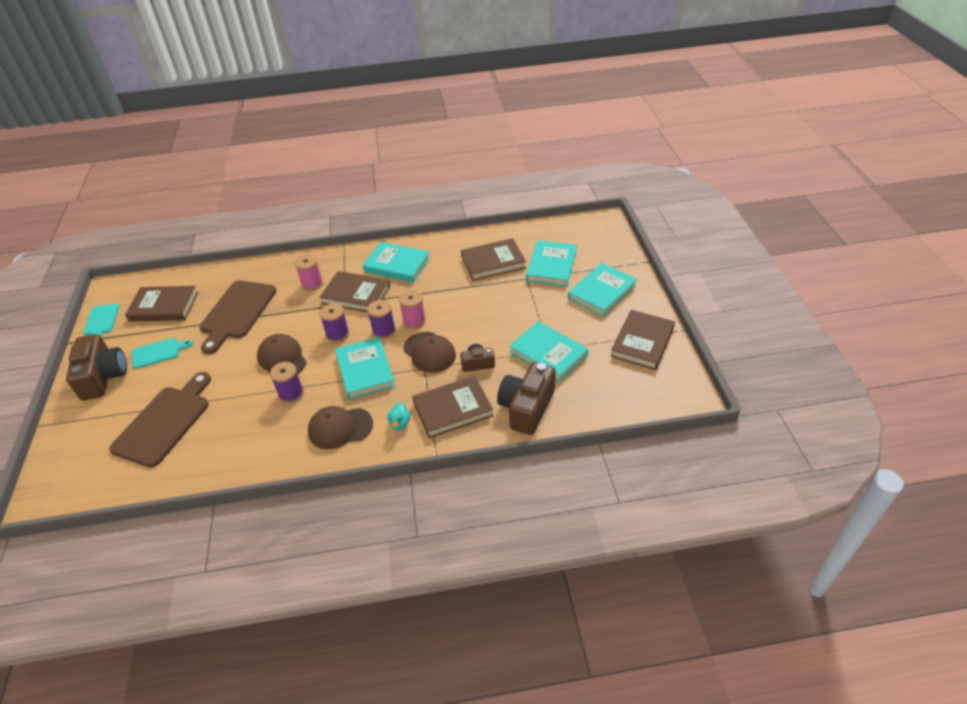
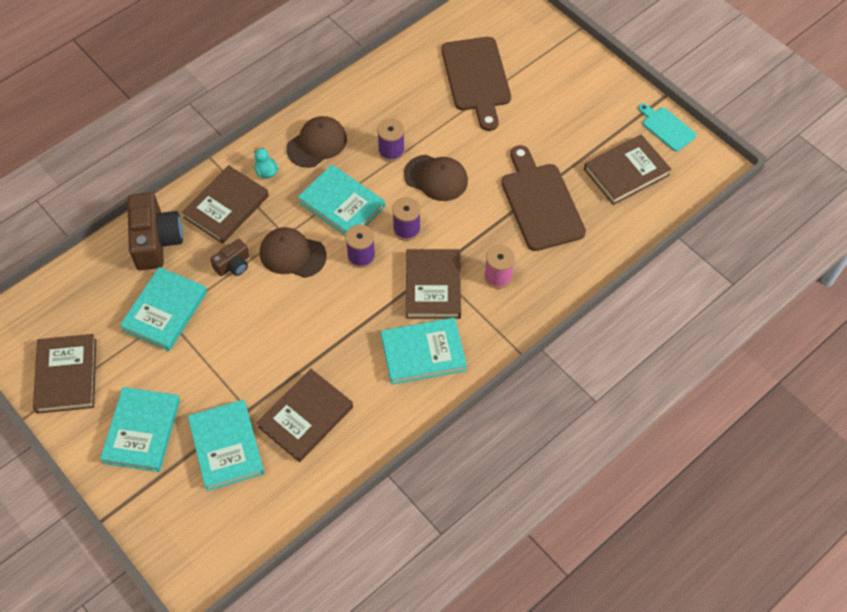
camera: 145 degrees right, 15 degrees up
brown camera [66,334,127,400] -> none
turquoise cutting board [132,338,193,369] -> none
brown book [320,271,390,312] -> brown book turned 75 degrees counterclockwise [406,249,461,319]
pink spool [399,290,426,329] -> none
turquoise book [509,321,588,382] -> turquoise book turned 75 degrees counterclockwise [119,267,207,351]

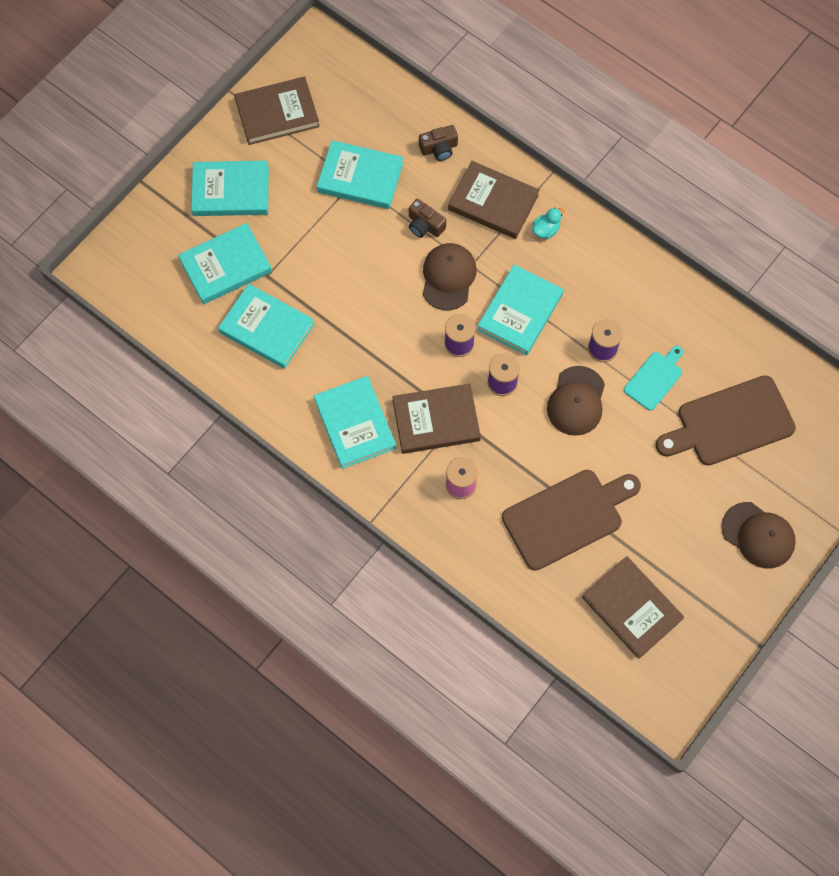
camera: 80 degrees right, 10 degrees up
brown camera [127,192,183,270] -> brown camera [419,125,458,161], size x0.53
brown book [257,369,353,462] -> turquoise book [218,284,315,369]
brown cap [286,116,347,168] -> brown cap moved to [721,502,796,569]
turquoise cutting board [638,103,696,151] -> turquoise cutting board moved to [624,346,683,411]

